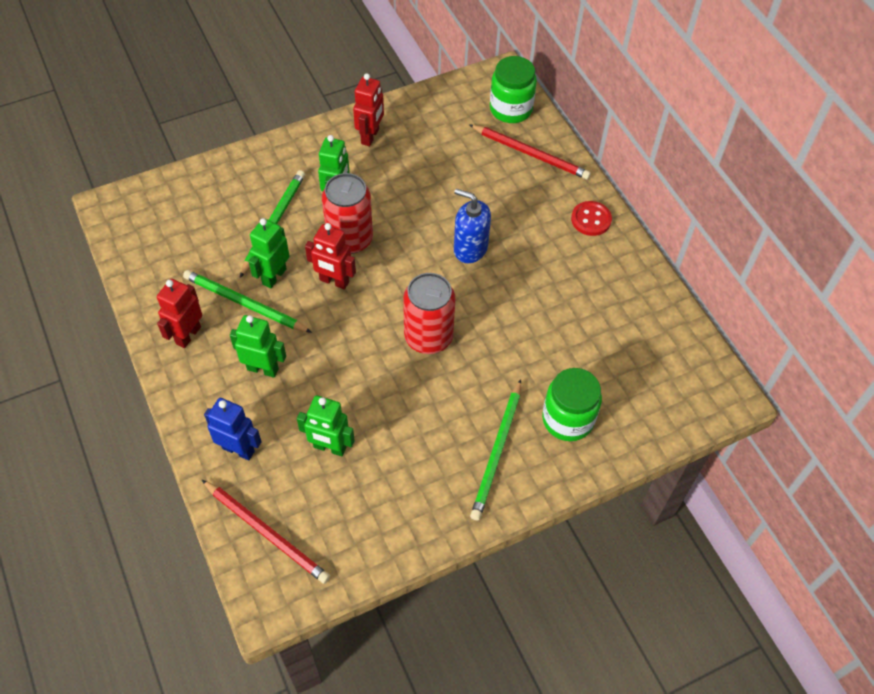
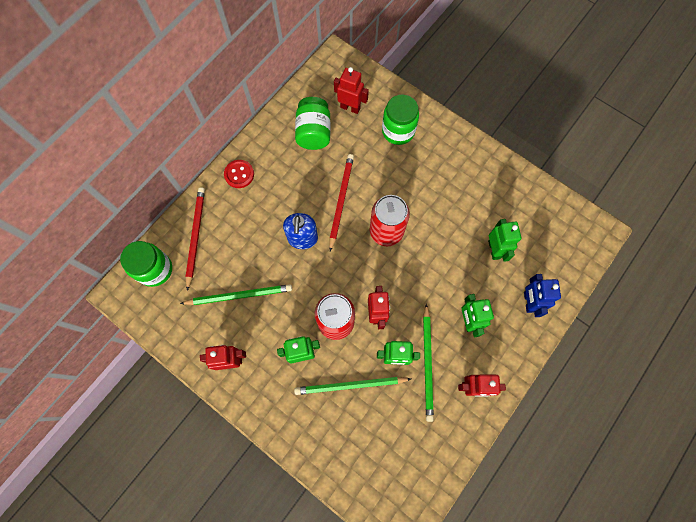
camera: 115 degrees left, 15 degrees up
red pencil [202,480,330,584] -> red pencil moved to [329,154,354,251]
green pencil [470,379,521,521] -> green pencil moved to [180,284,292,305]
none -> green jar [295,97,330,150]
none -> red robot [334,67,369,114]

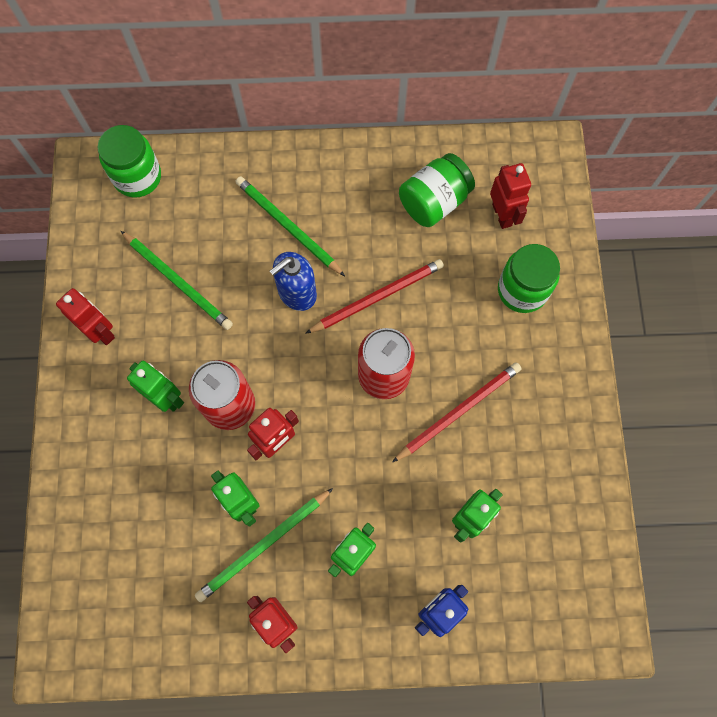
camera: 50 degrees right, 0 degrees up
red pencil [186,187,205,291] -> red pencil moved to [392,362,521,462]
red button [224,160,254,188] -> none
green pencil [294,377,411,395] -> green pencil moved to [236,176,345,276]

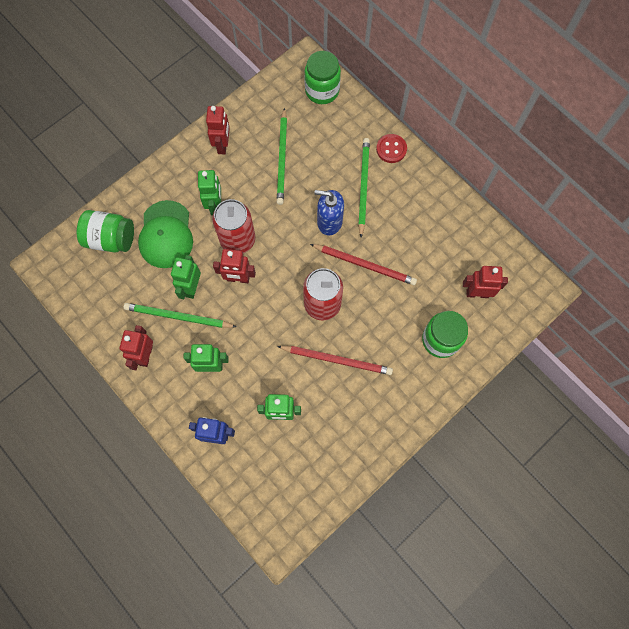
camera: 50 degrees right, 0 degrees up
green jar [399,153,475,227] -> green jar moved to [77,210,134,252]
red robot [490,163,531,229] -> red robot turned 120 degrees counterclockwise [463,266,508,298]
none -> green cap [138,200,193,268]
none -> red button [376,134,407,163]

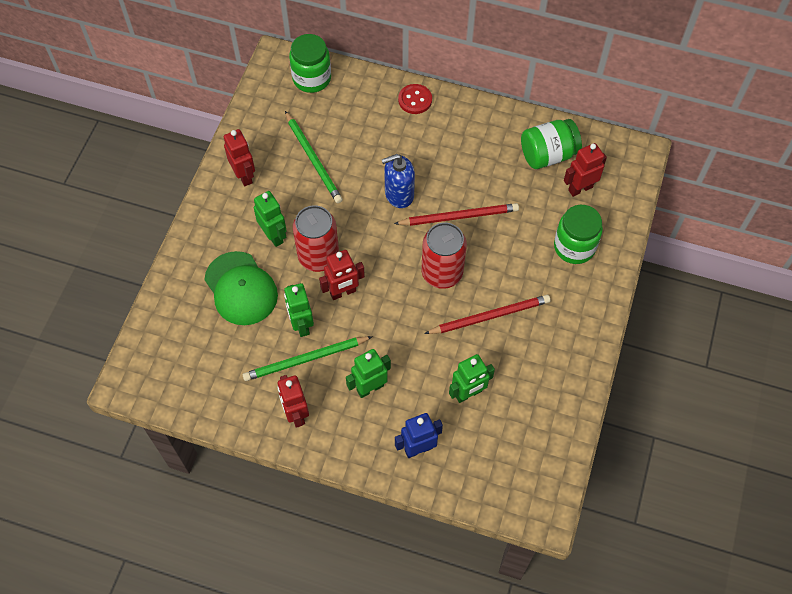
camera: 30 degrees left, 10 degrees down
green jar [77,210,134,252] -> green jar moved to [521,119,582,169]
green pencil [358,138,370,237] -> none

